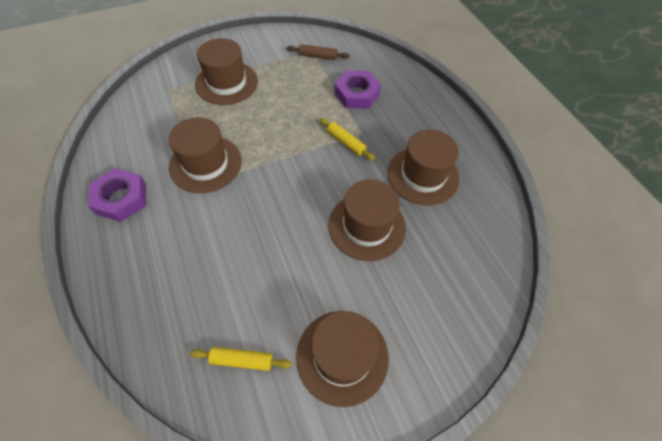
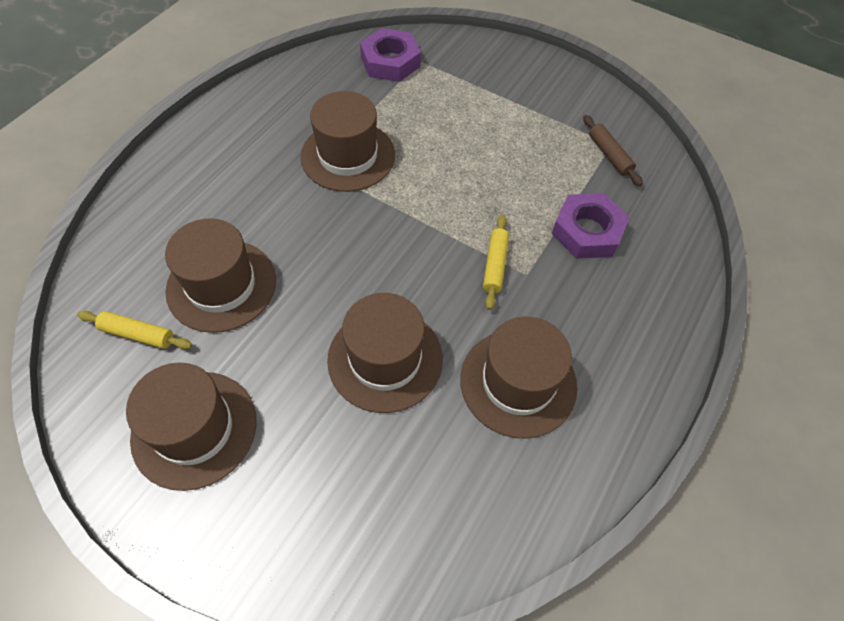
camera: 55 degrees right, 0 degrees up
purple nut [88,168,146,222] -> purple nut moved to [360,28,421,82]
yellow rolling pin [190,347,292,371] -> yellow rolling pin turned 45 degrees counterclockwise [77,311,192,349]
brown hat [195,38,258,105] -> brown hat moved to [165,218,276,333]

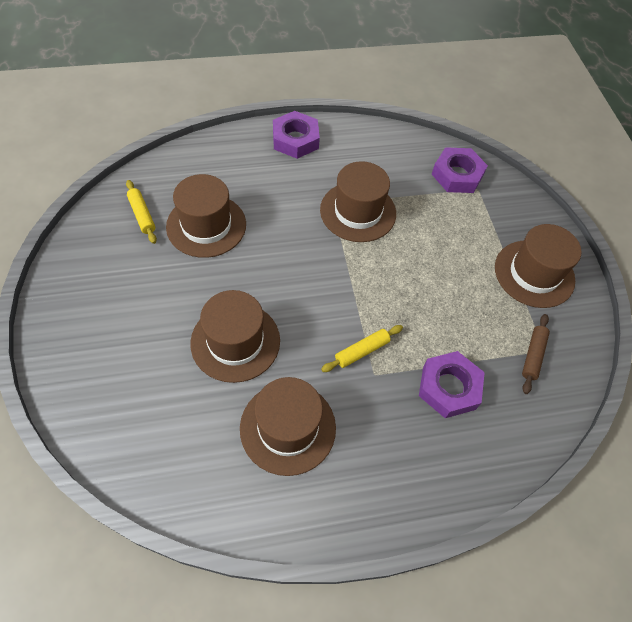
camera: 45 degrees right, 0 degrees up
brown hat [126,363,256,491] -> brown hat moved to [495,224,582,308]
none -> purple nut [273,111,320,159]

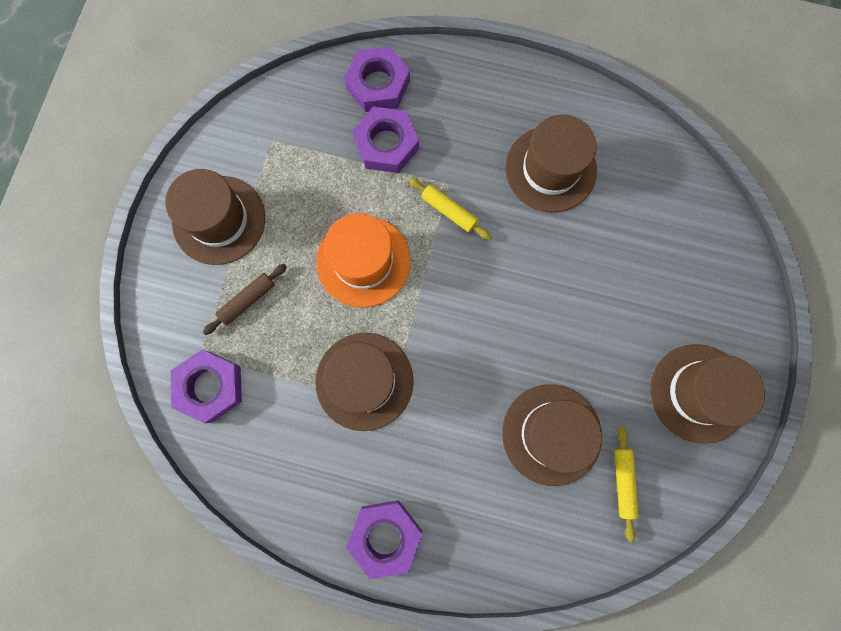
camera: 150 degrees left, 20 degrees up
brown hat [190,290,280,383] -> brown hat moved to [650,344,765,444]
yellow rolling pin [321,325,403,372] -> yellow rolling pin turned 45 degrees clockwise [409,178,491,240]
brown rolling pin [522,314,550,394] -> brown rolling pin moved to [203,264,287,335]
none -> orange hat [316,213,411,308]
none -> purple nut [344,46,410,112]

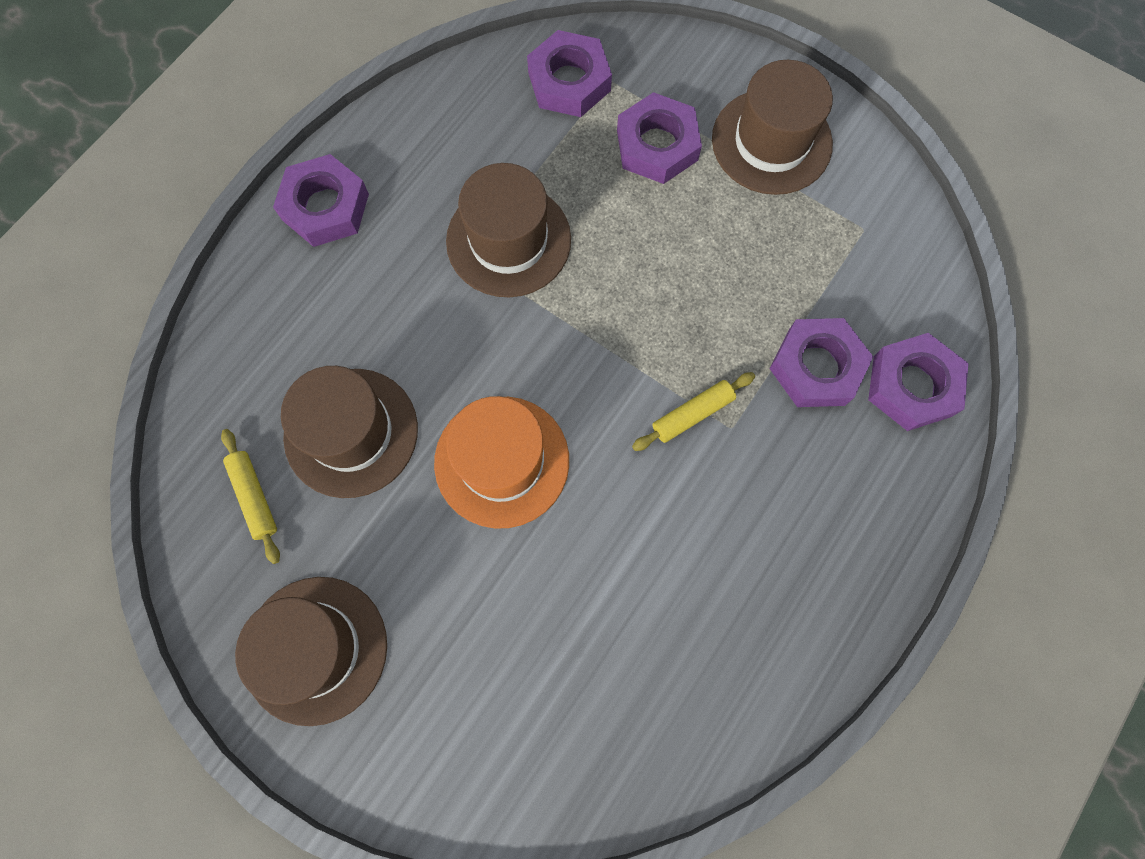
camera: 110 degrees right, 5 degrees down
brown rolling pin [203,264,287,335] -> purple nut [617,92,702,184]
orange hat [316,213,411,308] -> orange hat moved to [434,396,569,528]
brown hat [505,114,597,213] -> none
yellow rolling pin [614,427,639,542] -> yellow rolling pin turned 45 degrees clockwise [221,429,280,564]

